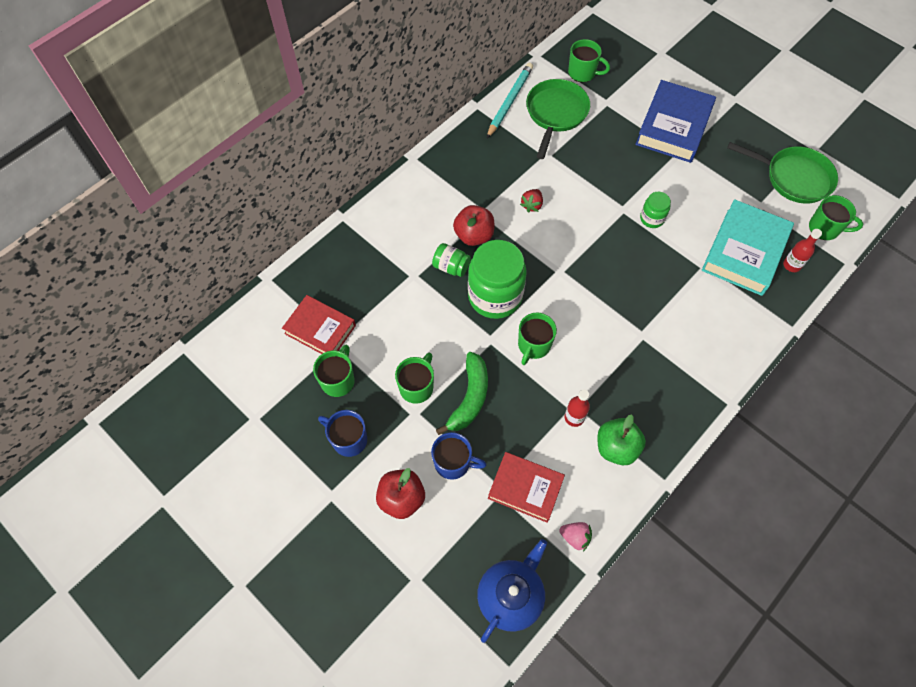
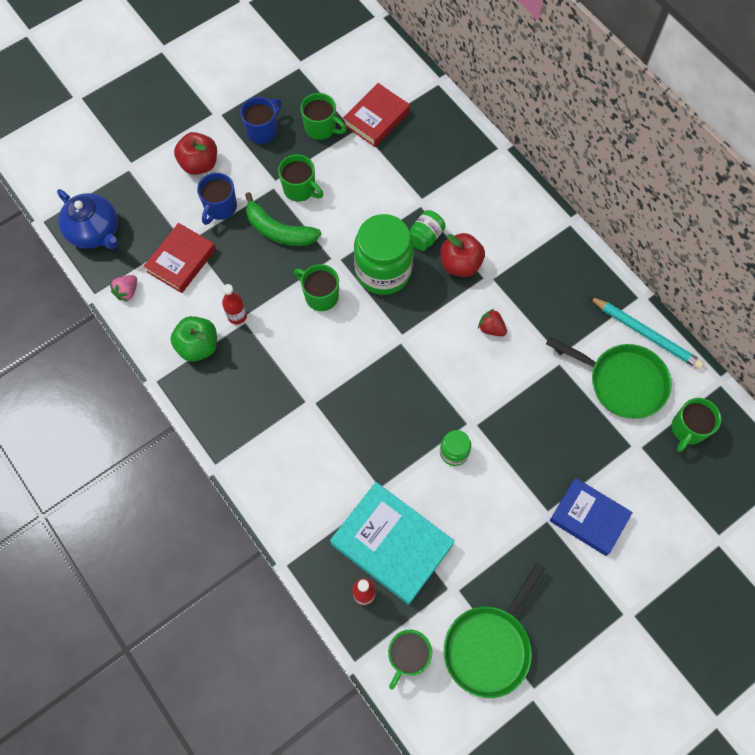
camera: 100 degrees right, 5 degrees up
blue book [635,80,716,163] -> blue book [550,478,633,556], size x0.66

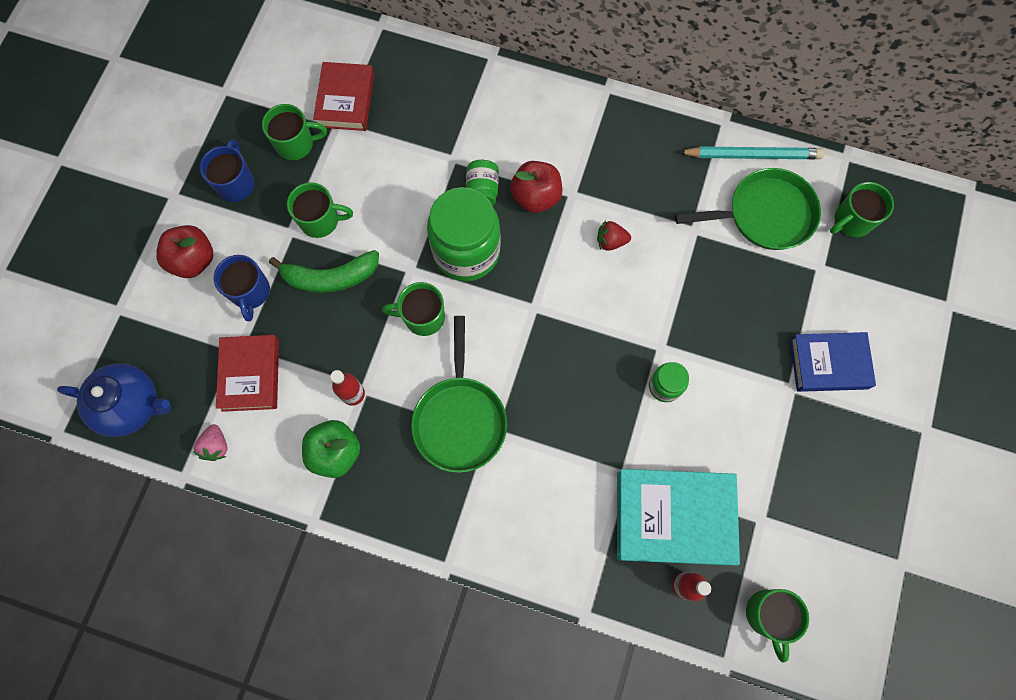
camera: 35 degrees left, 5 degrees up
green pan [444,563,545,698] -> green pan moved to [411,316,507,473]
green mug [672,398,721,452] -> green mug turned 60 degrees clockwise [830,182,894,237]

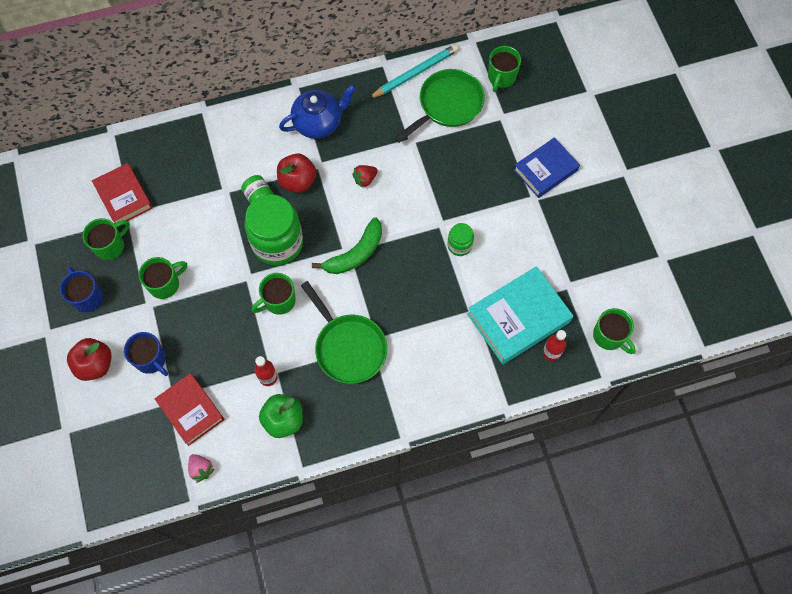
camera: 35 degrees left, 5 degrees down
blue teapot [57,363,171,437] -> blue teapot moved to [279,85,356,139]
green banana [269,250,379,293] -> green banana moved to [312,217,382,274]

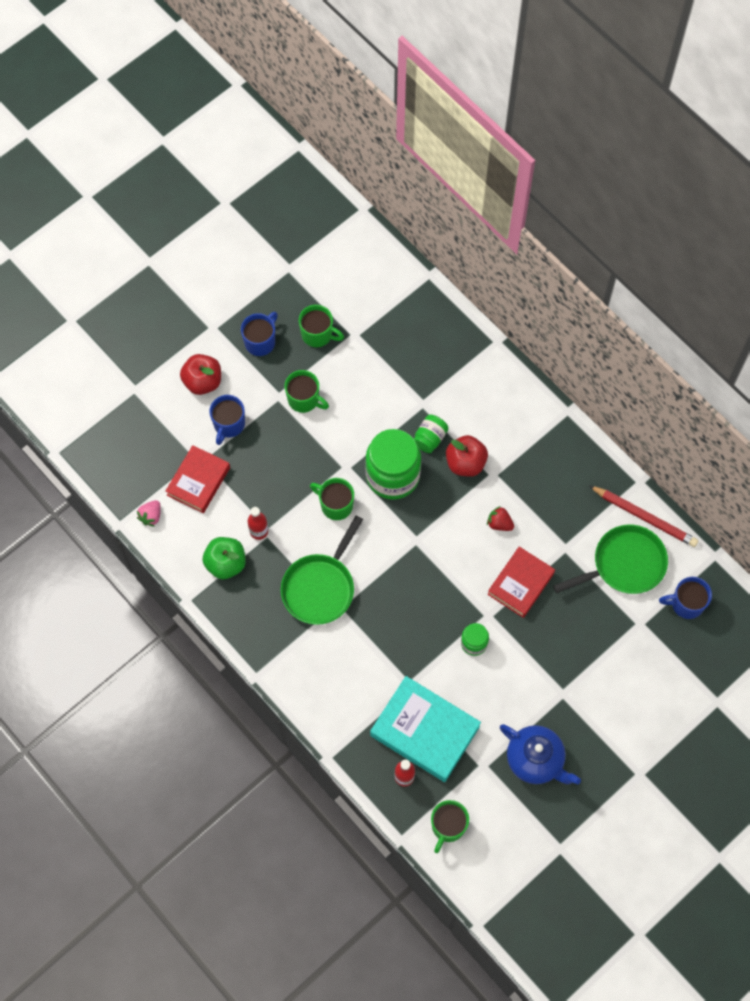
camera: 65 degrees right, 0 degrees up
red book [92,163,153,223] -> red book moved to [487,547,555,618]
blue teapot [279,85,356,139] -> blue teapot moved to [500,724,581,784]
green banana [312,217,382,274] -> none
turquoise pencil [368,44,459,99] -> red pencil [589,485,698,547]
green pan [394,69,485,143] -> green pan turned 45 degrees counterclockwise [553,524,668,594]
green mug [488,46,521,92] -> blue mug [659,577,712,619]
blue book [514,137,580,198] -> none

